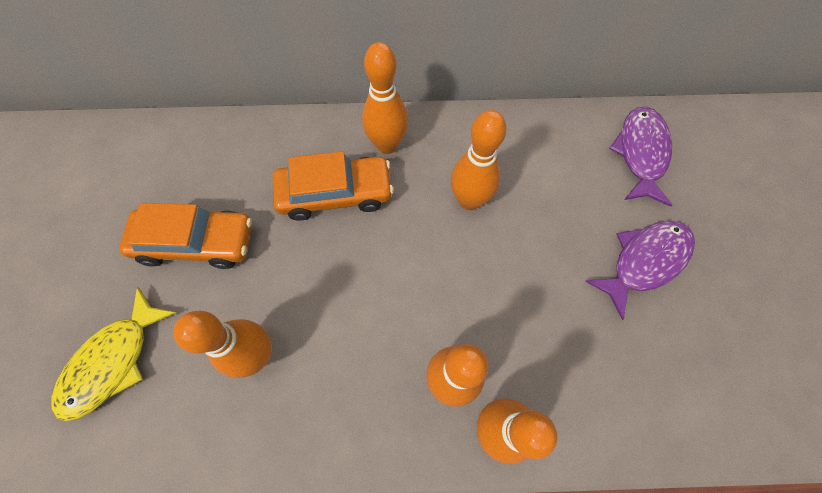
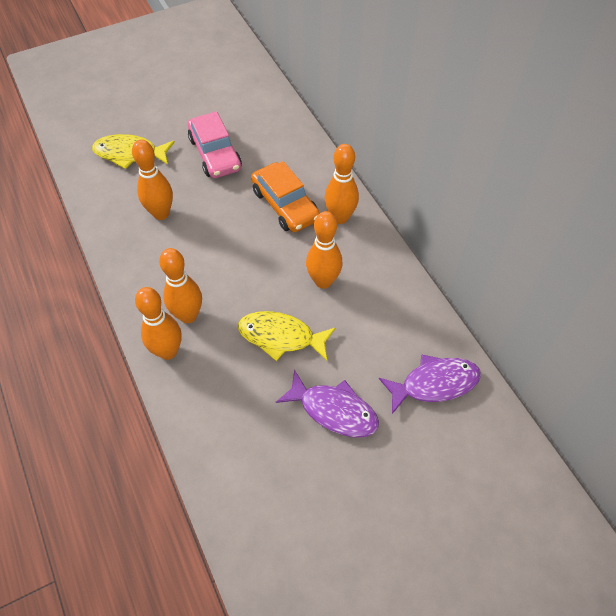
camera: 65 degrees right, 10 degrees down
orange car [119,203,252,269] -> pink car [188,111,242,178]
none -> yellow fish [238,311,336,361]

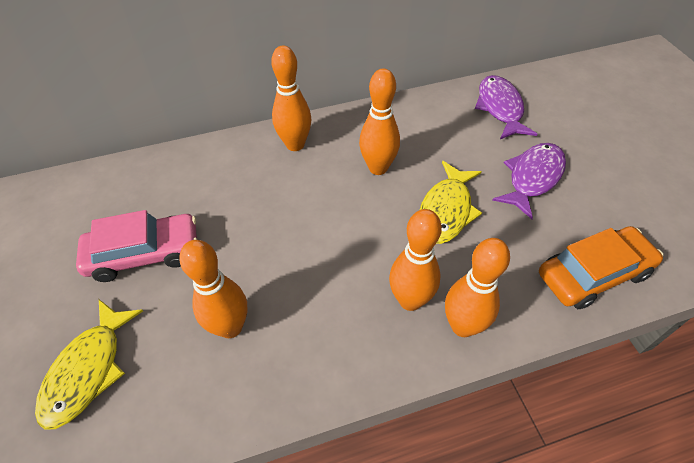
camera: 80 degrees left, 5 degrees down
orange car [251,161,320,232] -> orange car moved to [539,226,663,309]

